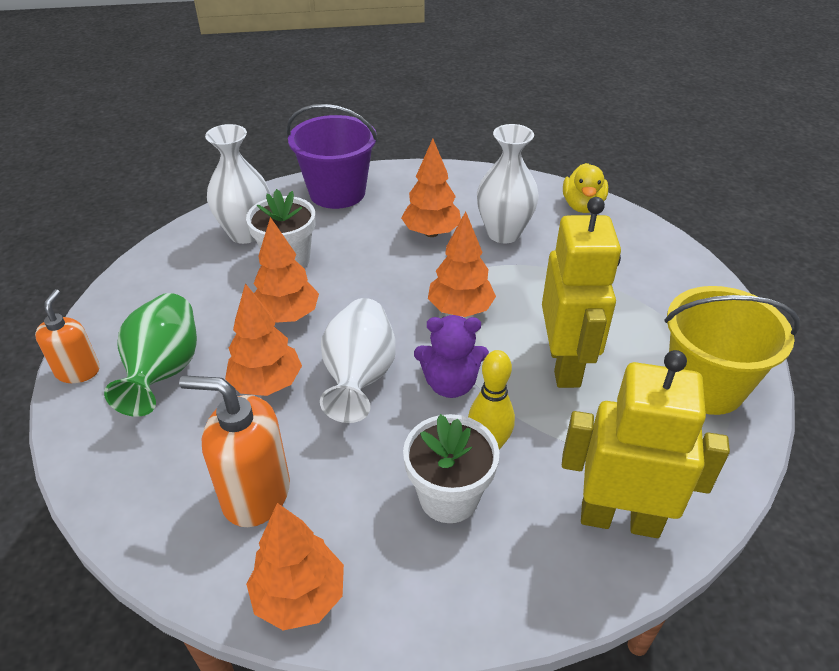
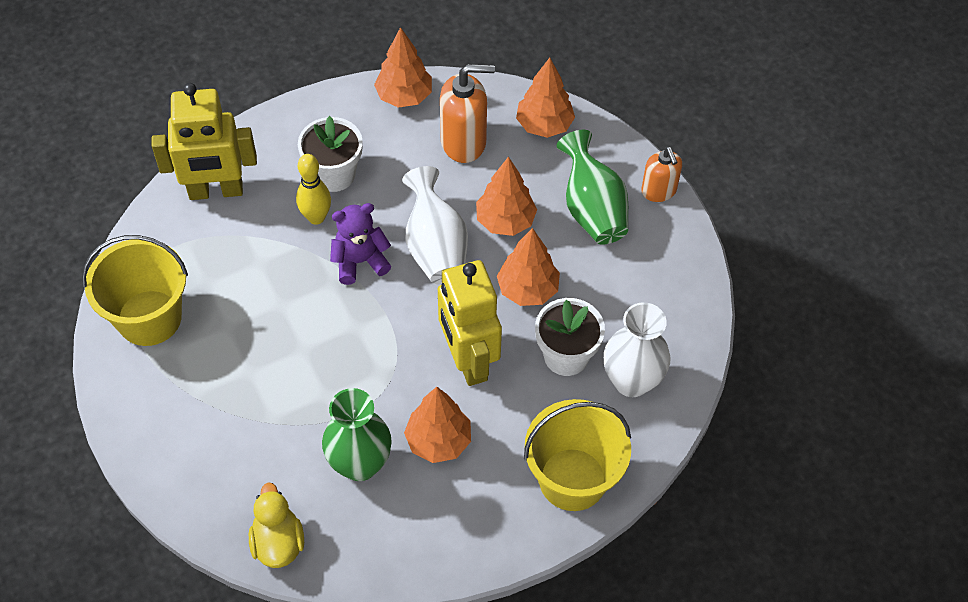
camera: 160 degrees right, 15 degrees up
purple bucket [287,104,378,209] -> yellow bucket [524,399,631,511]
orange tree [428,211,496,317] -> orange tree moved to [516,58,575,138]
white vase [477,124,539,243] -> green vase [322,388,392,481]
yellow robot [542,197,621,388] -> yellow robot moved to [438,260,502,386]

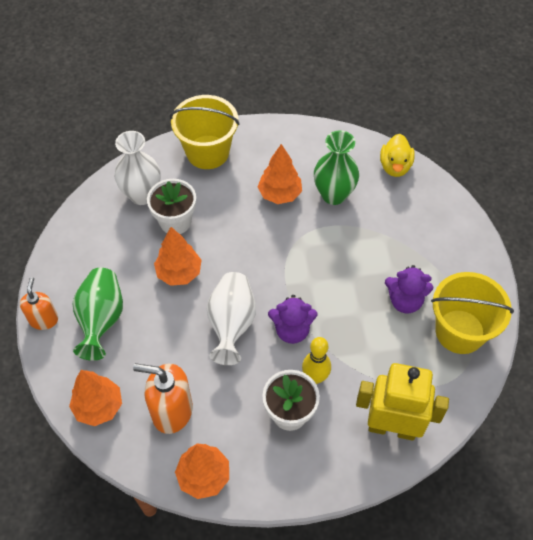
camera: 160 degrees left, 0 degrees up
yellow robot [438,260,502,386] -> none
orange tree [476,157,537,236] -> none
none -> purple teddy bear [385,265,433,313]

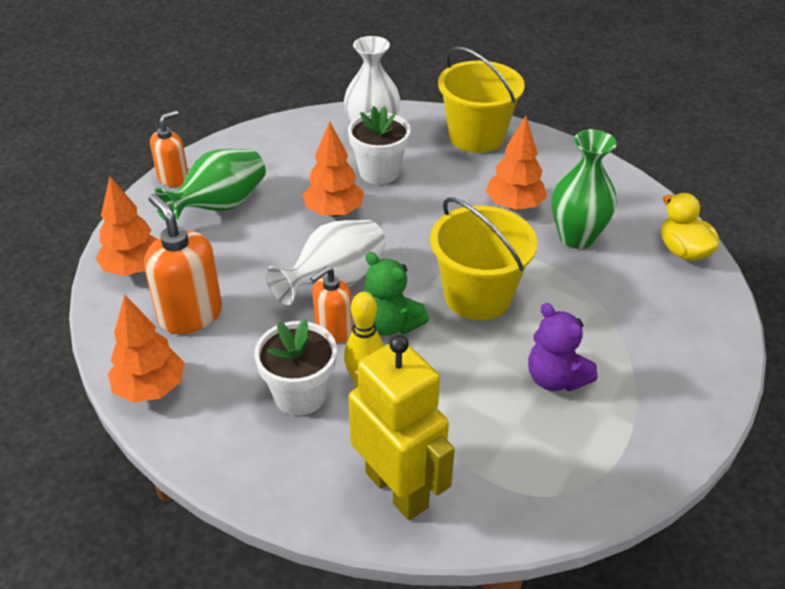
camera: 40 degrees right, 15 degrees down
purple teddy bear [268,295,317,344] -> green teddy bear [364,252,429,336]
yellow duck [380,134,415,177] -> yellow duck turned 105 degrees clockwise [661,193,719,261]
yellow bucket [431,272,514,354] -> yellow bucket moved to [430,197,537,320]
none -> orange soap dispenser [310,266,353,343]

